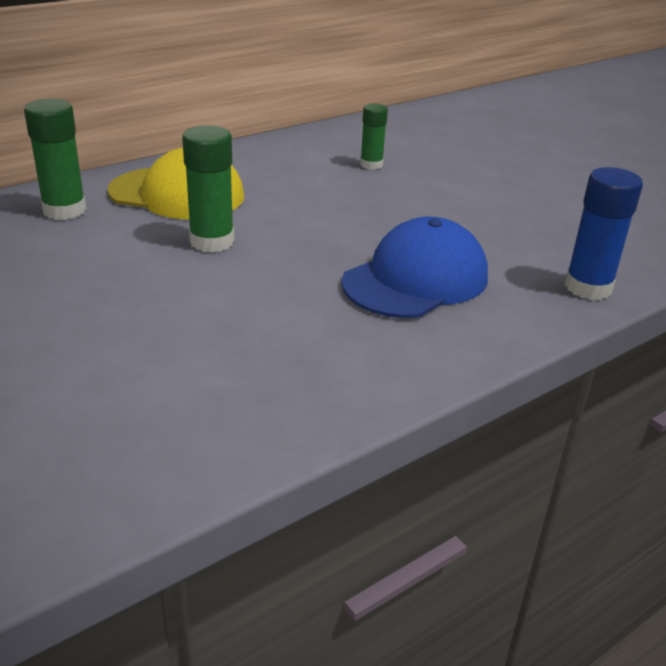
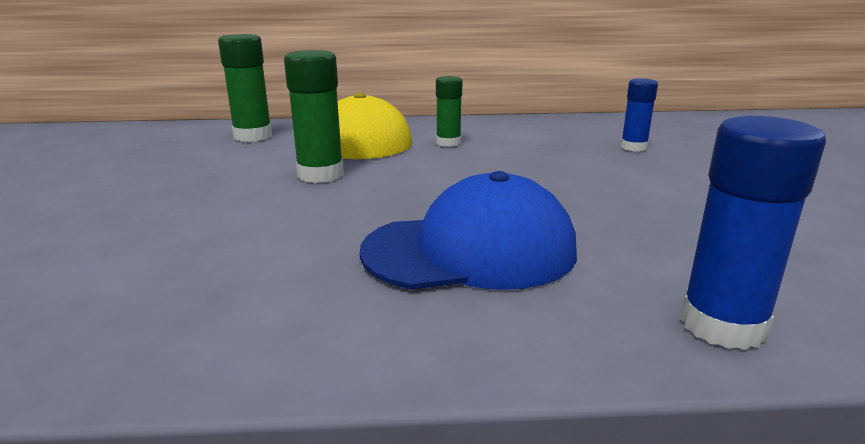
camera: 35 degrees right, 10 degrees down
green glue stick [360,103,388,170] -> green glue stick moved to [436,76,462,147]
none -> blue glue stick [621,78,658,151]

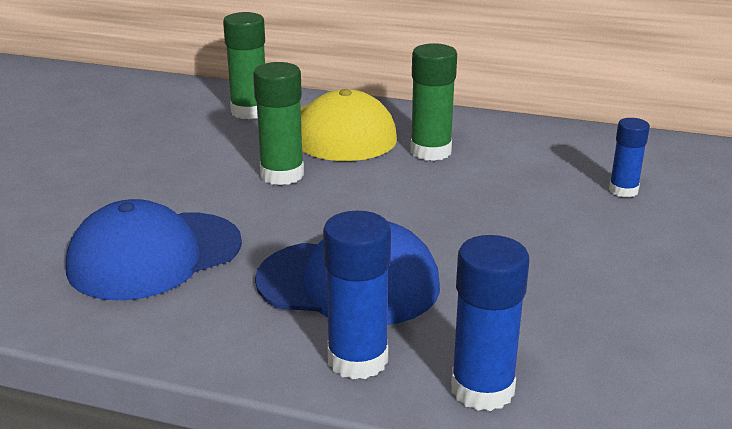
camera: 20 degrees right, 5 degrees up
green glue stick [436,76,462,147] -> green glue stick [410,43,457,161], size x1.56
none -> blue cap [66,199,242,300]
none -> blue glue stick [323,211,391,380]

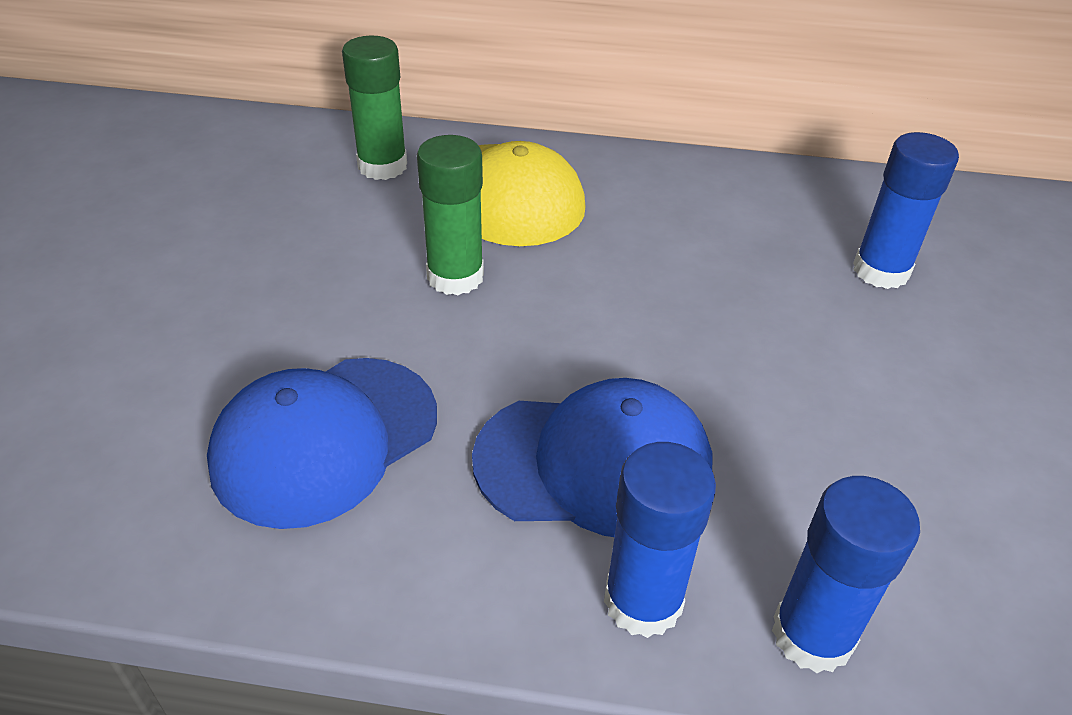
camera: 10 degrees left, 15 degrees up
green glue stick [410,43,457,161] -> none
blue glue stick [609,118,650,198] -> blue glue stick [853,132,959,289], size x1.56

